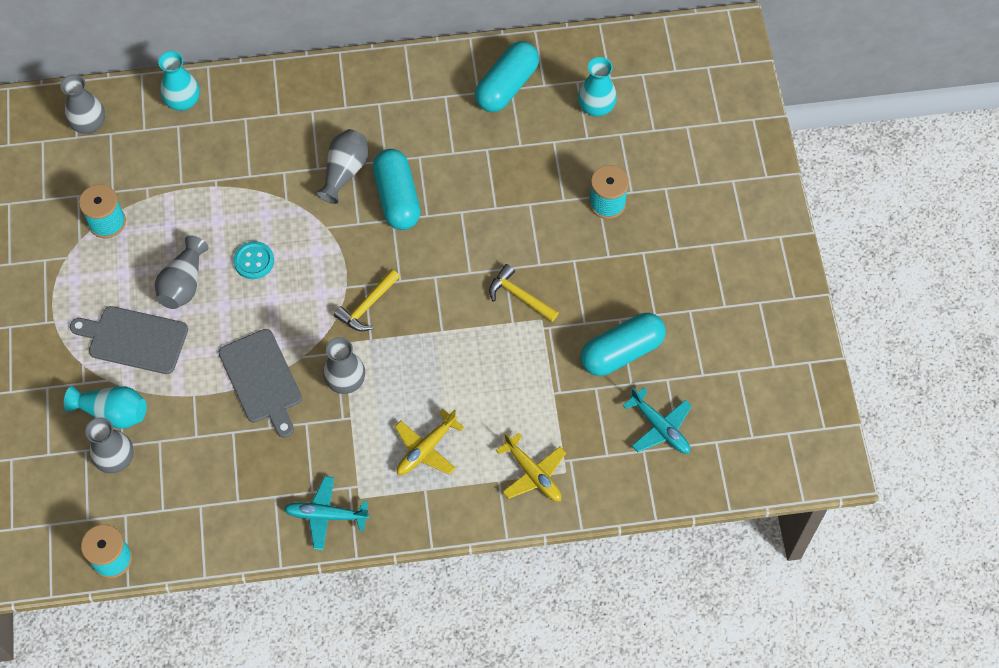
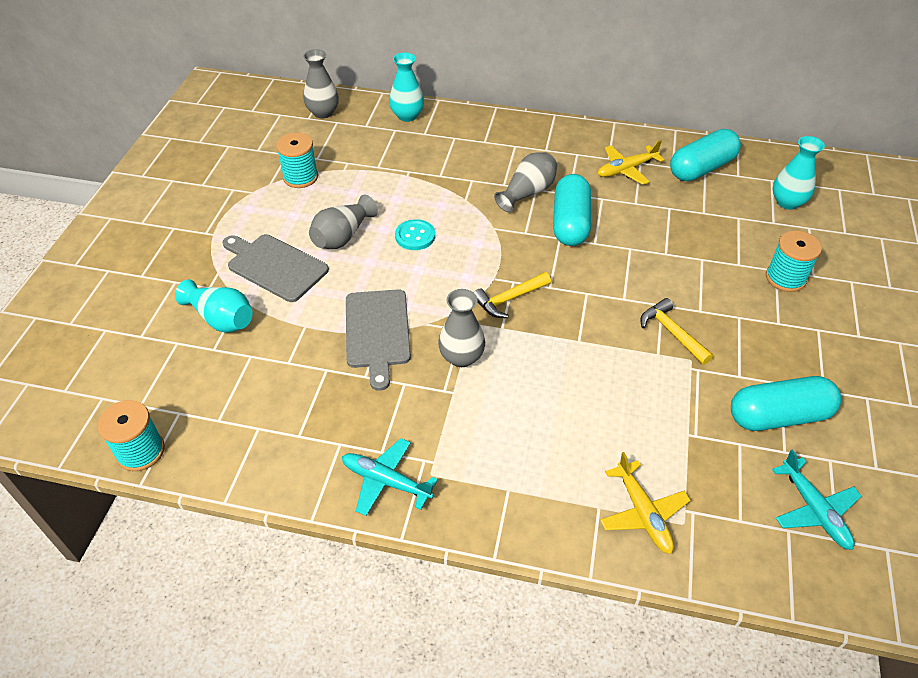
camera: 20 degrees right, 15 degrees down
grey vase [85,417,134,473] -> none
yellow plane [395,408,464,475] -> yellow plane moved to [598,140,664,185]

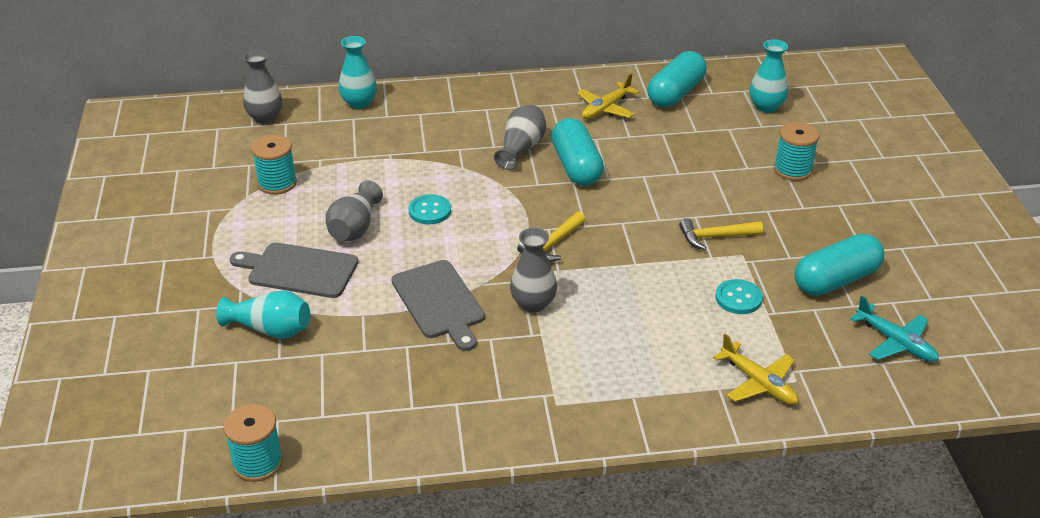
camera: 20 degrees left, 10 degrees down
turquoise plane [342,438,438,516] -> none
yellow hammer [640,298,713,365] -> yellow hammer turned 45 degrees counterclockwise [679,218,763,250]
none -> turquoise button [715,279,763,314]

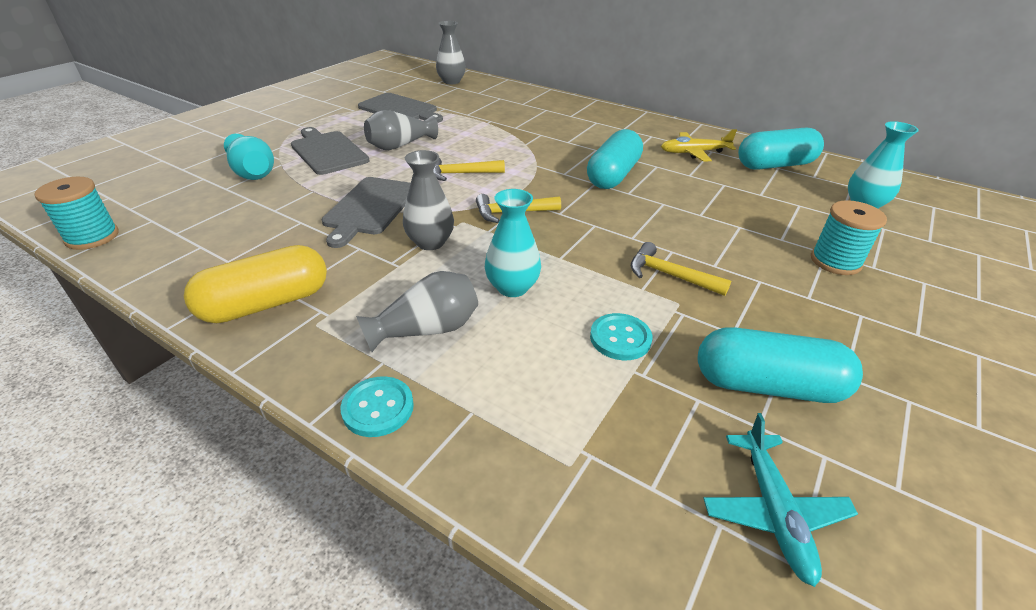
camera: 40 degrees right, 0 degrees up
turquoise spool [251,135,297,195] -> grey cutting board [358,93,443,123]
turquoise vase [338,36,377,109] -> turquoise vase moved to [485,189,541,297]
turquoise button [409,194,451,224] -> turquoise button moved to [340,376,414,437]
grey vase [494,105,546,170] -> grey vase moved to [356,271,478,352]
yellow plane [713,334,798,405] -> none
none -> yellow capsule [184,245,327,323]
none -> yellow hammer [434,158,505,181]

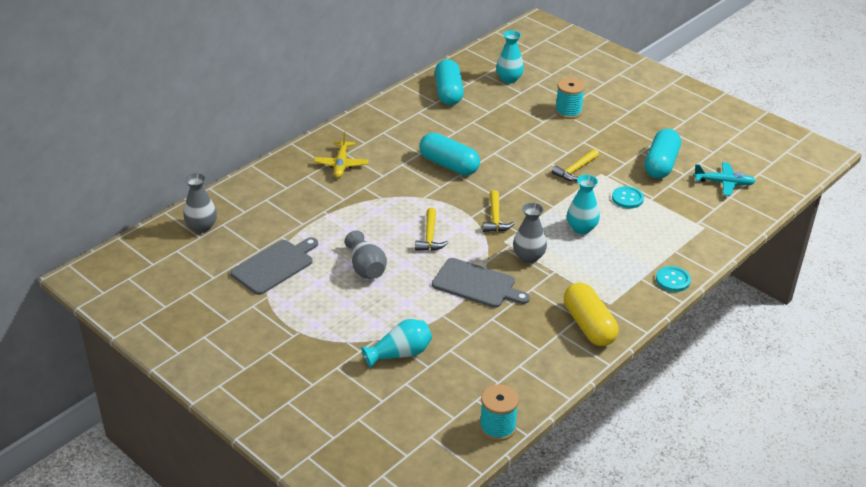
camera: 80 degrees left, 0 degrees up
grey cutting board [291,127,369,175] -> none
grey vase [356,271,478,352] -> none
yellow plane [661,129,737,162] -> yellow plane moved to [314,132,369,178]

